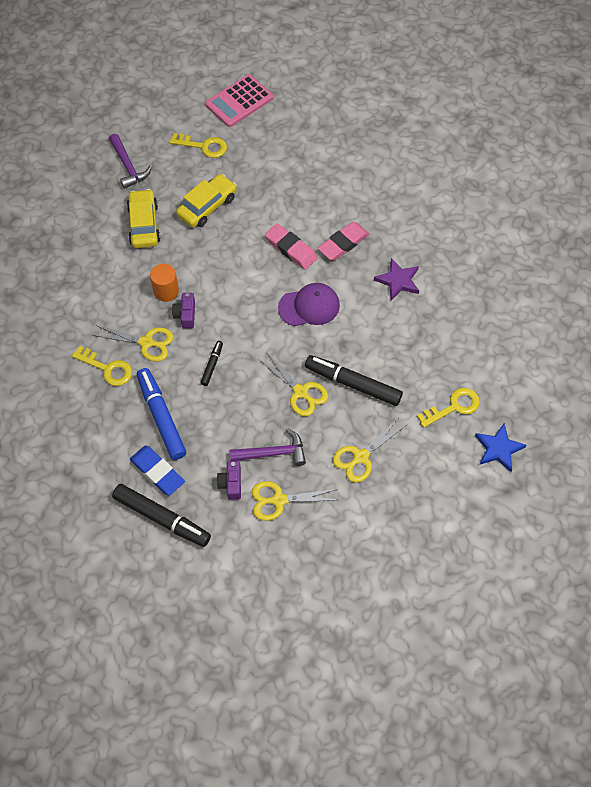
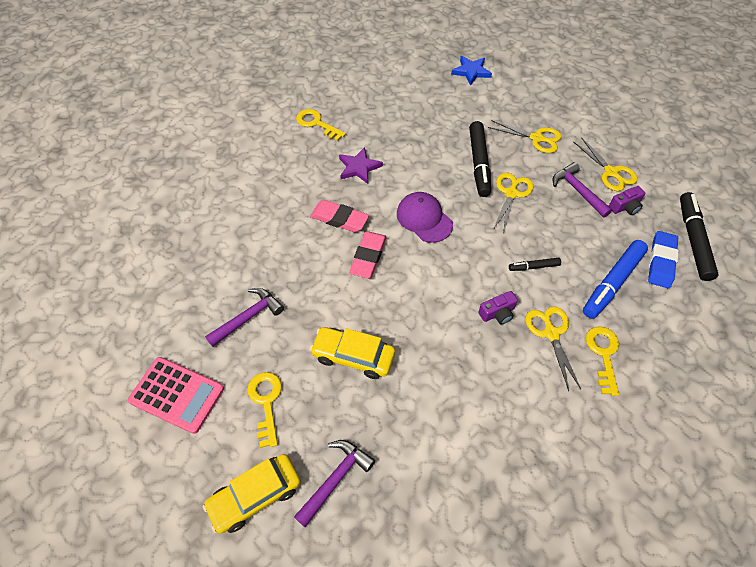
camera: 115 degrees left, 5 degrees down
yellow car [127,189,160,248] -> yellow car moved to [203,454,301,534]
orange cylinder [150,264,179,302] -> none
yellow key [417,388,480,428] -> yellow key moved to [296,109,346,141]
none -> purple hammer [205,288,284,347]

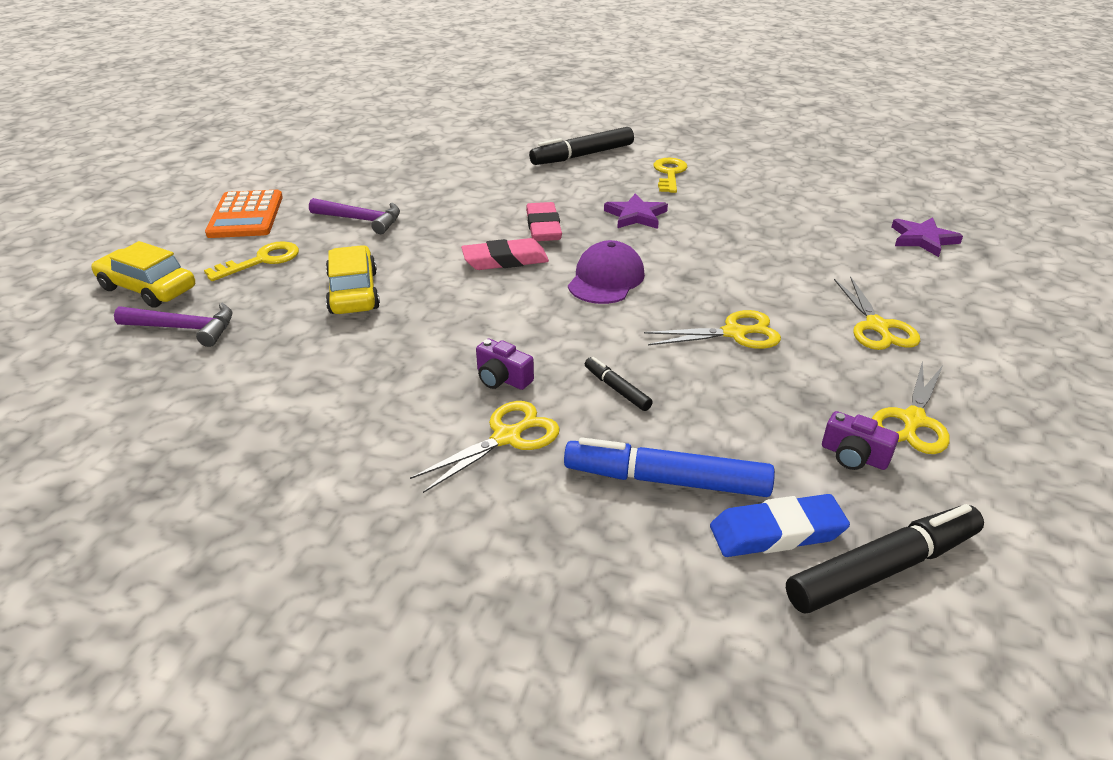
camera: 60 degrees right, 20 degrees down
pink calculator [128,357,224,434] -> orange calculator [205,190,283,238]
blue star [451,56,492,86] -> purple star [892,217,963,257]
black marker [469,121,491,197] -> black marker moved to [529,127,634,165]
purple hammer [553,162,612,218] -> none
yellow key [586,326,619,396] -> none

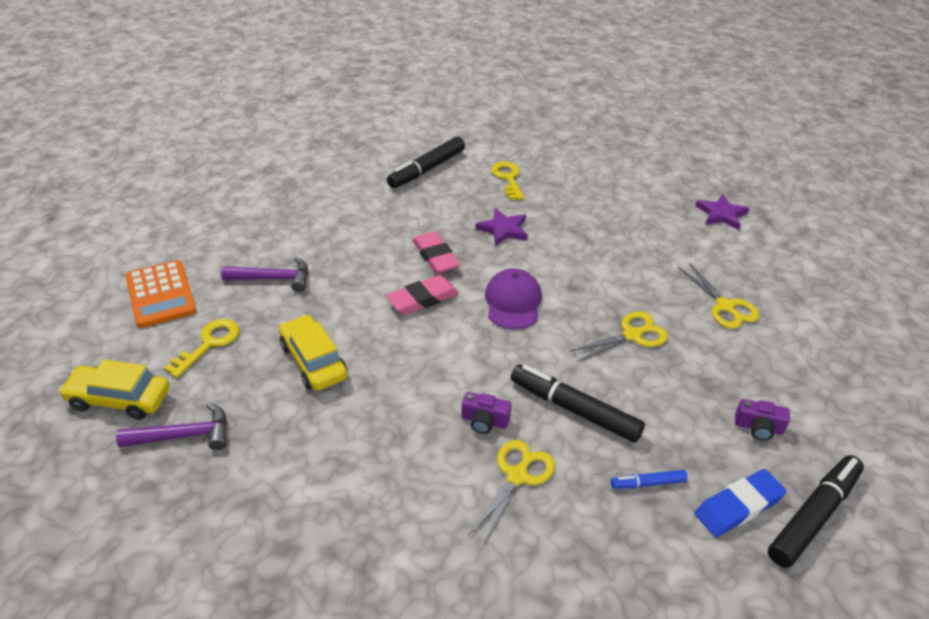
camera: 20 degrees left, 5 degrees up
blue marker [564,437,775,497] -> blue marker [611,470,688,489], size x0.50
black marker [585,357,653,411] -> black marker [511,364,645,443], size x2.00
yellow scissors [872,361,950,454] -> none

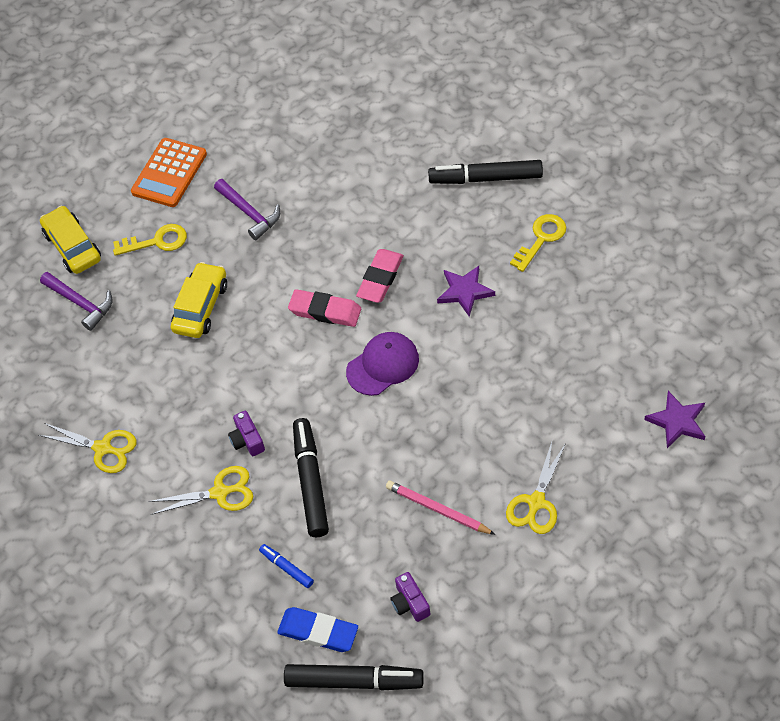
camera: 55 degrees right, 15 degrees up
yellow scissors [569,312,668,362] -> yellow scissors moved to [38,423,137,473]
none -> pink pencil [386,481,496,535]

